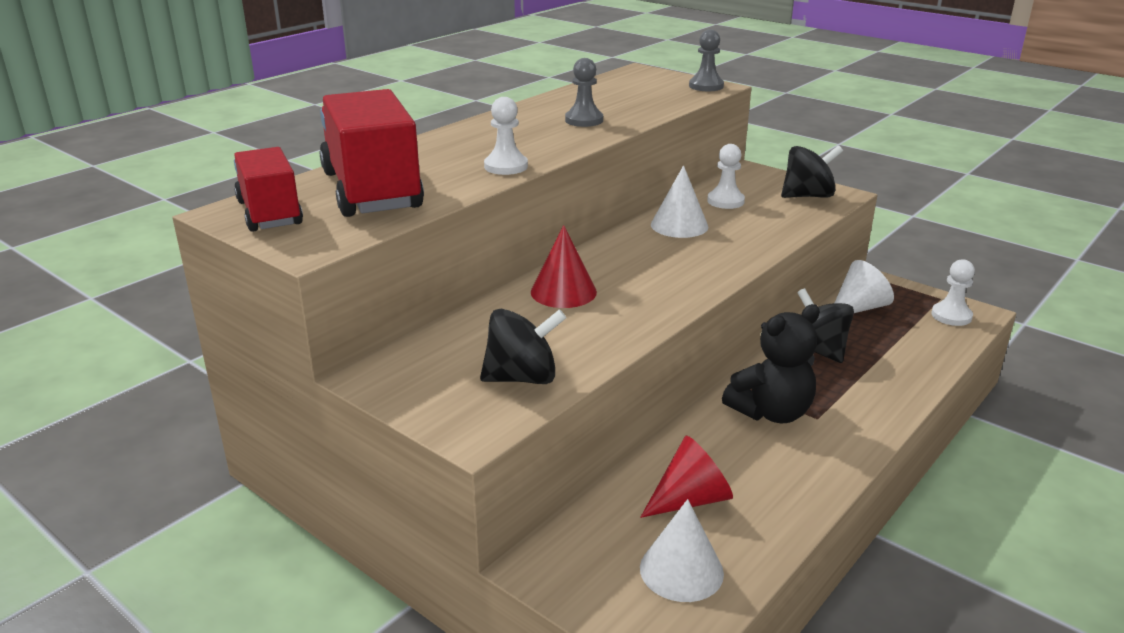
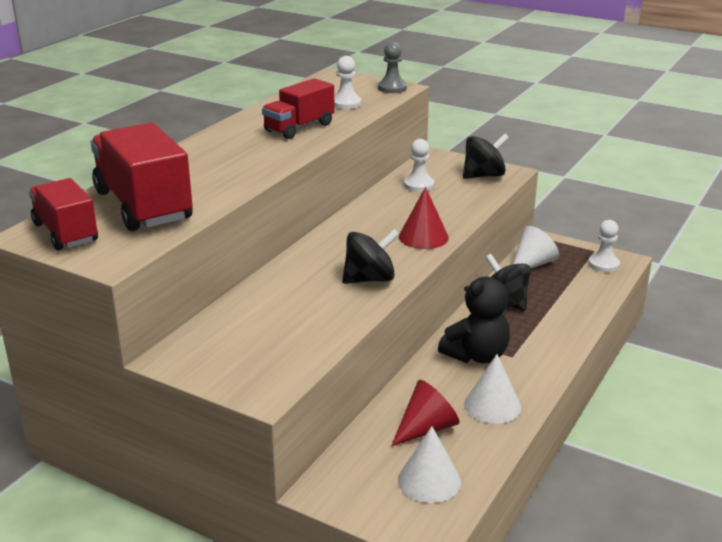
camera: 10 degrees left, 0 degrees up
black spinning top [480,309,566,384] -> black spinning top moved to [342,229,400,284]
white pawn [484,97,528,175] -> white pawn moved to [334,56,361,109]
red cone [531,225,597,308] -> red cone moved to [399,187,449,249]
grey pawn [565,58,603,127] -> red truck [262,78,335,139]
white cone [651,165,708,238] -> white cone moved to [464,354,521,424]

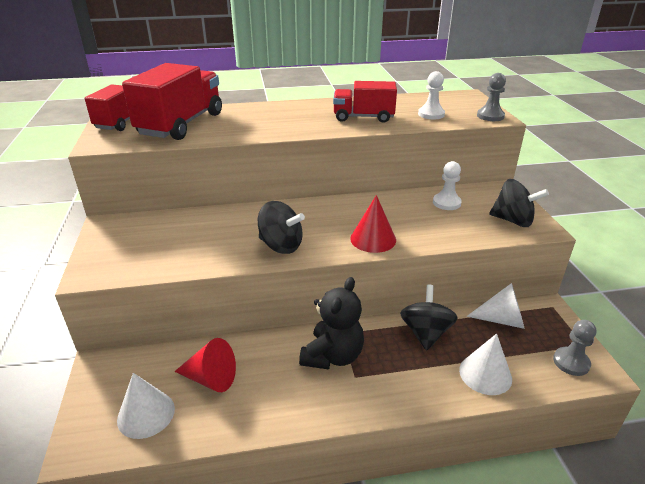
camera: 50 degrees right, 5 degrees up
black teddy bear [438,269,510,363] -> black teddy bear turned 75 degrees counterclockwise [299,277,364,370]
white cone [464,354,521,424] -> white cone moved to [459,333,512,395]
white pawn [588,220,620,272] -> grey pawn [553,320,596,376]

